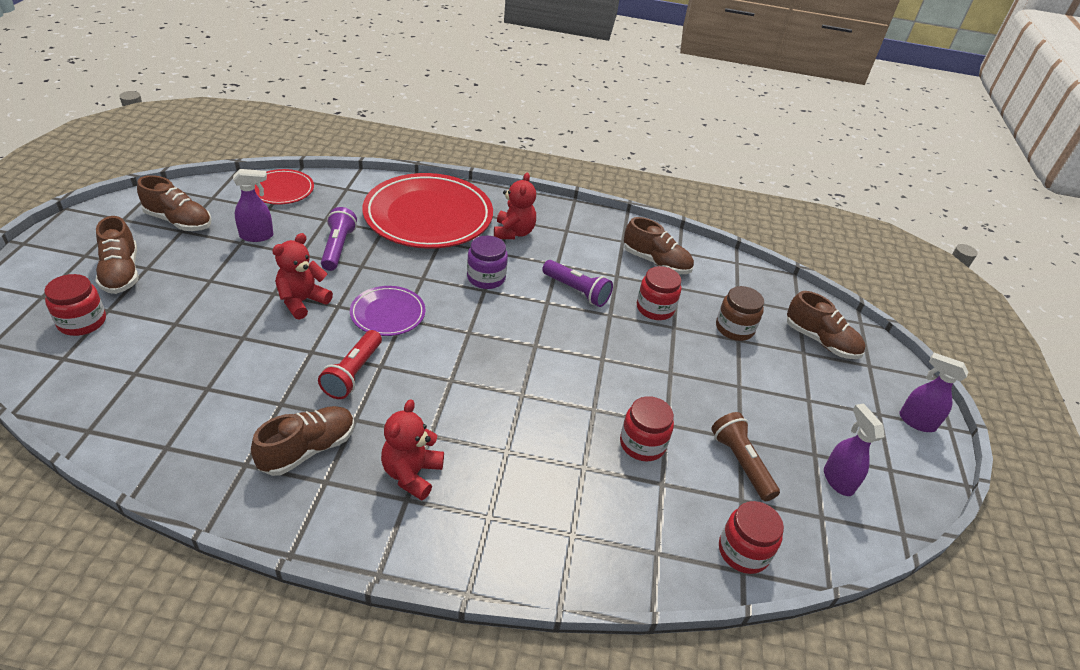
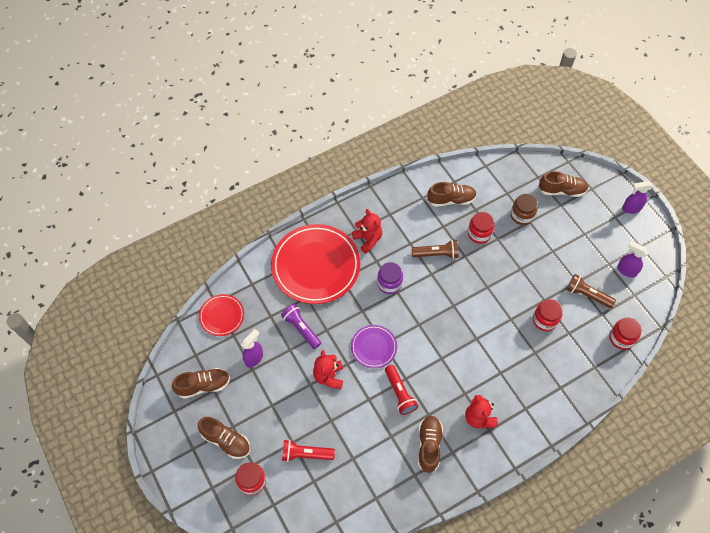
camera: 35 degrees left, 20 degrees up
purple flashlight [542,260,613,307] -> brown flashlight [412,240,458,259]
none -> red flashlight [282,440,335,462]

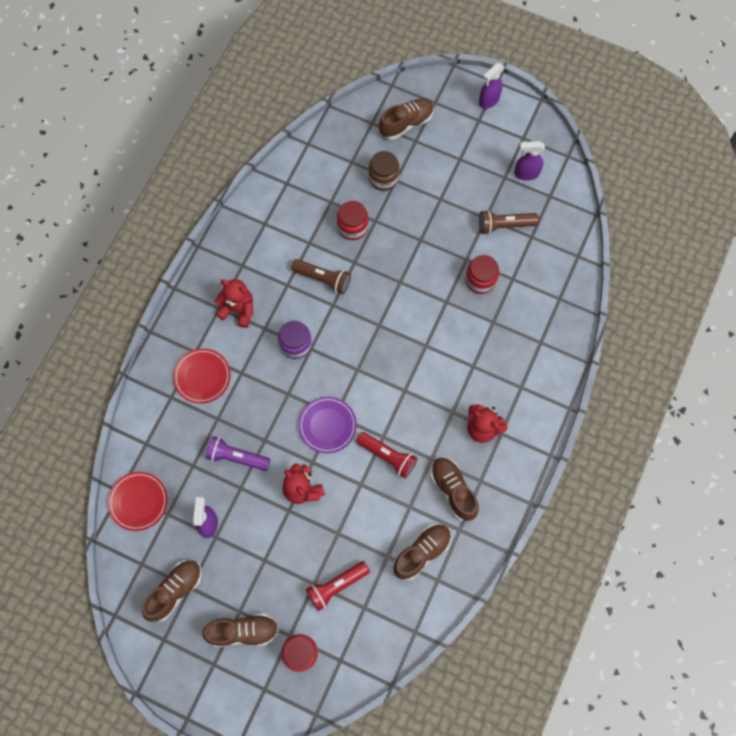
camera: 35 degrees left, 10 degrees up
red plate [271,224,360,304] -> red plate [173,348,231,404], size x0.49
brown flashlight [412,240,458,259] -> brown flashlight turned 60 degrees clockwise [291,259,351,294]
brown shoe [427,182,477,207] -> brown shoe moved to [393,524,451,580]
red jar [609,317,641,350] -> none

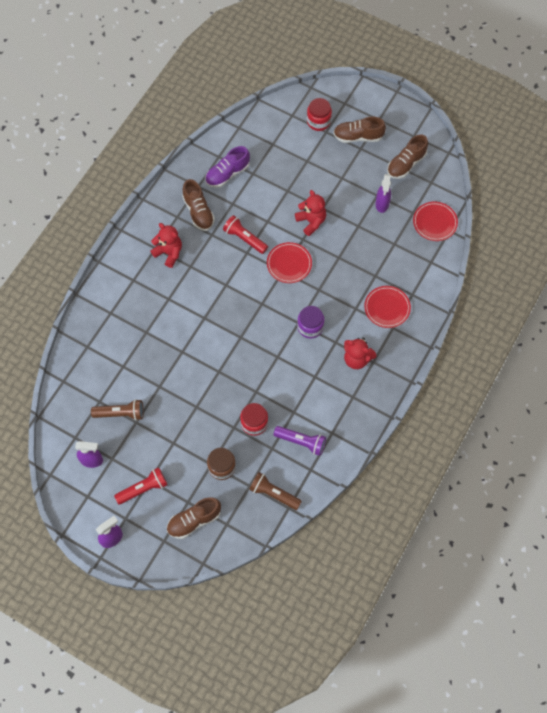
camera: 175 degrees left, 5 degrees down
purple flashlight [206,436,270,471] -> purple flashlight moved to [274,426,326,456]
brown flashlight [291,259,351,294] -> brown flashlight moved to [249,472,302,510]
purple plate [298,397,357,453] -> red plate [267,242,312,283]
red flashlight [306,561,370,611] -> red flashlight moved to [114,467,167,505]
brown shoe [393,524,451,580] -> purple shoe [205,146,250,188]
red jar [465,255,499,294] -> none

